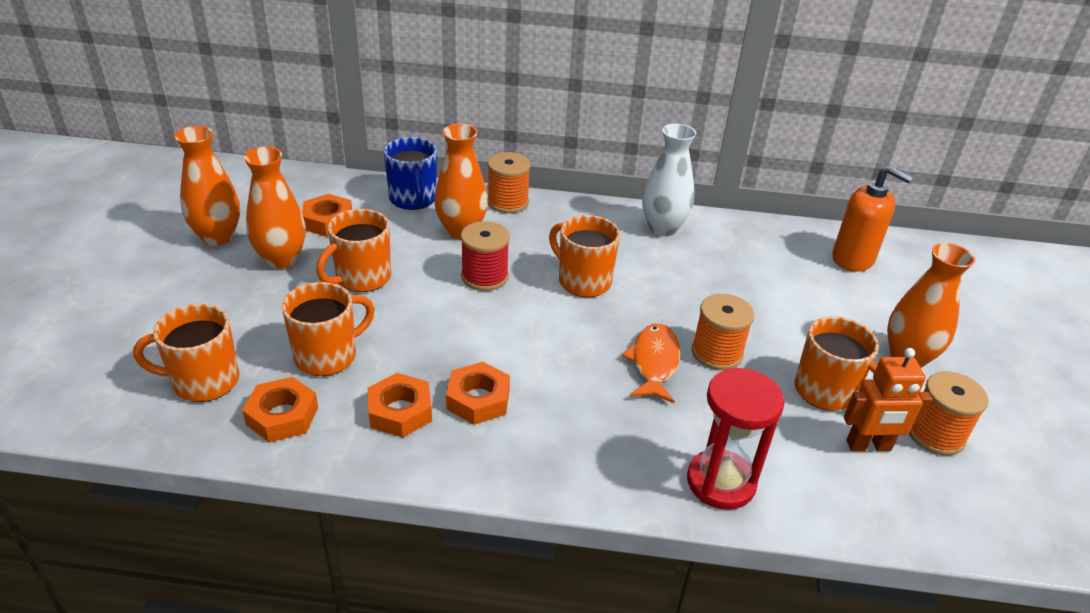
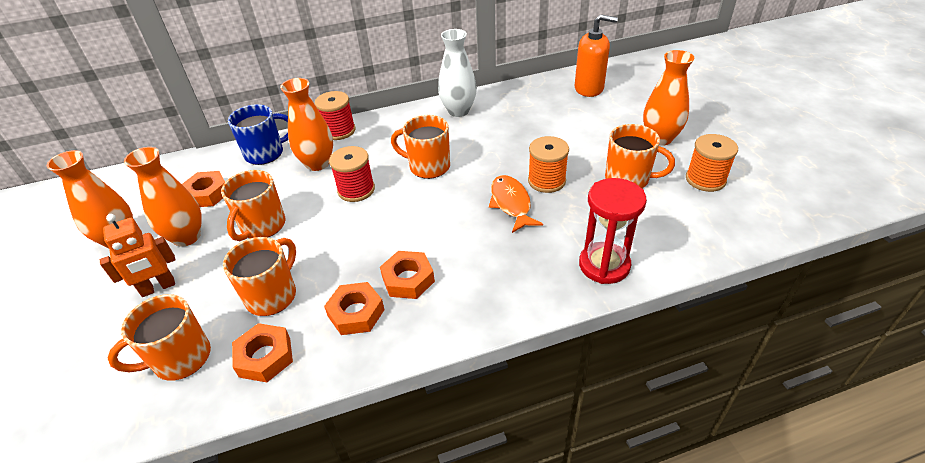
camera: 20 degrees left, 5 degrees up
blue mug [384,137,437,210] -> blue mug turned 75 degrees counterclockwise [228,104,288,165]
orange spool [487,152,531,213] -> red spool [315,91,356,140]
orange robot [844,348,932,451] -> orange robot moved to [100,214,176,297]

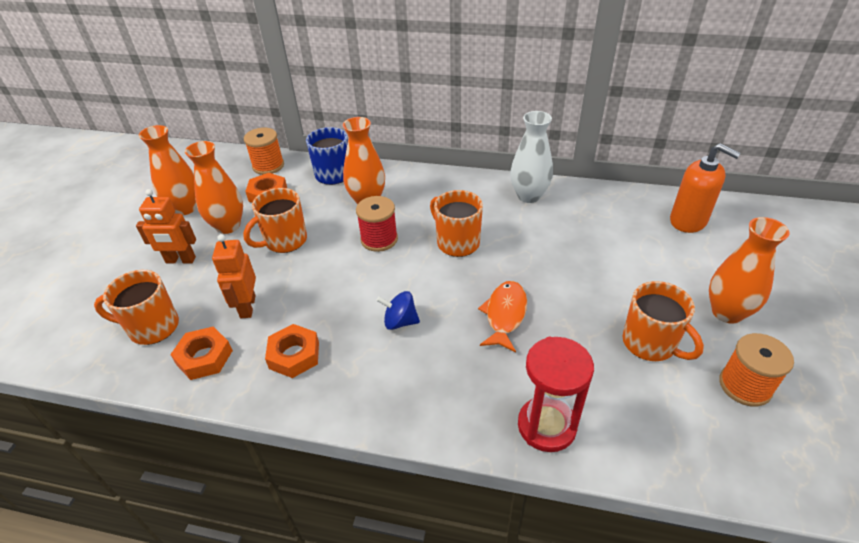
camera: 30 degrees right, 0 degrees up
orange mug [223,237,296,316] -> orange robot [212,234,256,318]
red spool [315,91,356,140] -> none
orange nut [380,251,435,299] -> none
orange spool [528,136,569,193] -> orange spool moved to [244,128,284,175]
none -> blue spinning top [377,291,420,330]

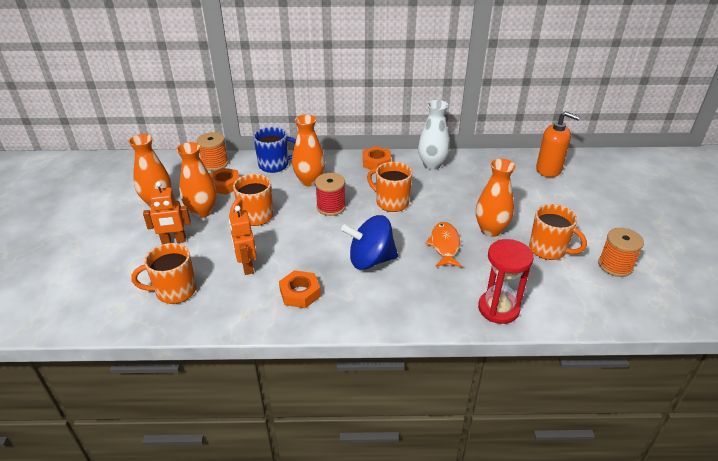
camera: 15 degrees left, 5 degrees down
orange nut [170,327,233,380] -> orange nut moved to [363,146,391,170]
blue spinning top [377,291,420,330] -> blue spinning top [341,215,398,270], size x1.81
orange vase [709,217,790,324] -> orange vase moved to [476,159,516,237]

